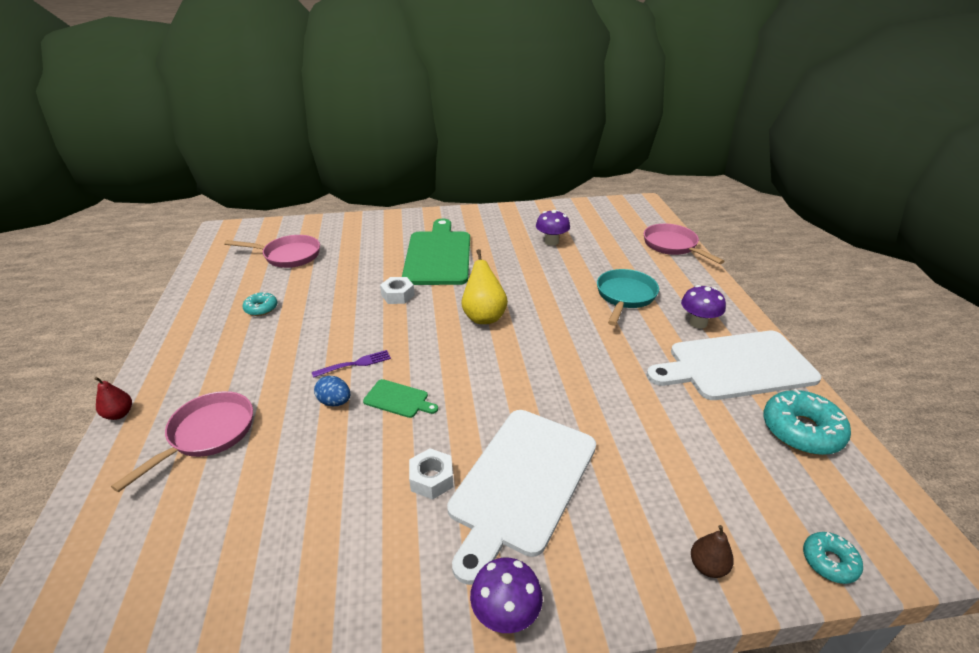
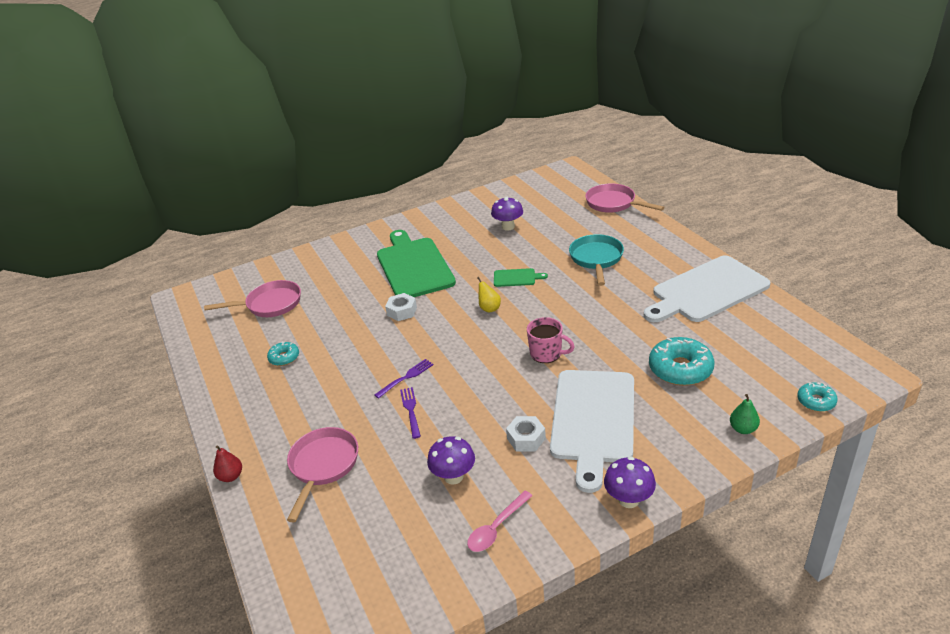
camera: 15 degrees left, 0 degrees up
blue egg [314,376,350,406] -> purple fork [400,387,421,439]
green cutting board [363,379,438,418] -> green cutting board moved to [494,268,548,287]
yellow pear [461,249,508,324] -> yellow pear [477,277,501,313], size x0.56
purple mushroom [681,285,726,329] -> purple mushroom moved to [427,436,475,485]
brown pear [691,525,734,578] -> green pear [730,394,760,434]
turquoise donut [763,389,851,455] -> turquoise donut moved to [649,337,714,386]
none -> pink spoon [467,491,533,552]
none -> pink mug [527,317,575,363]

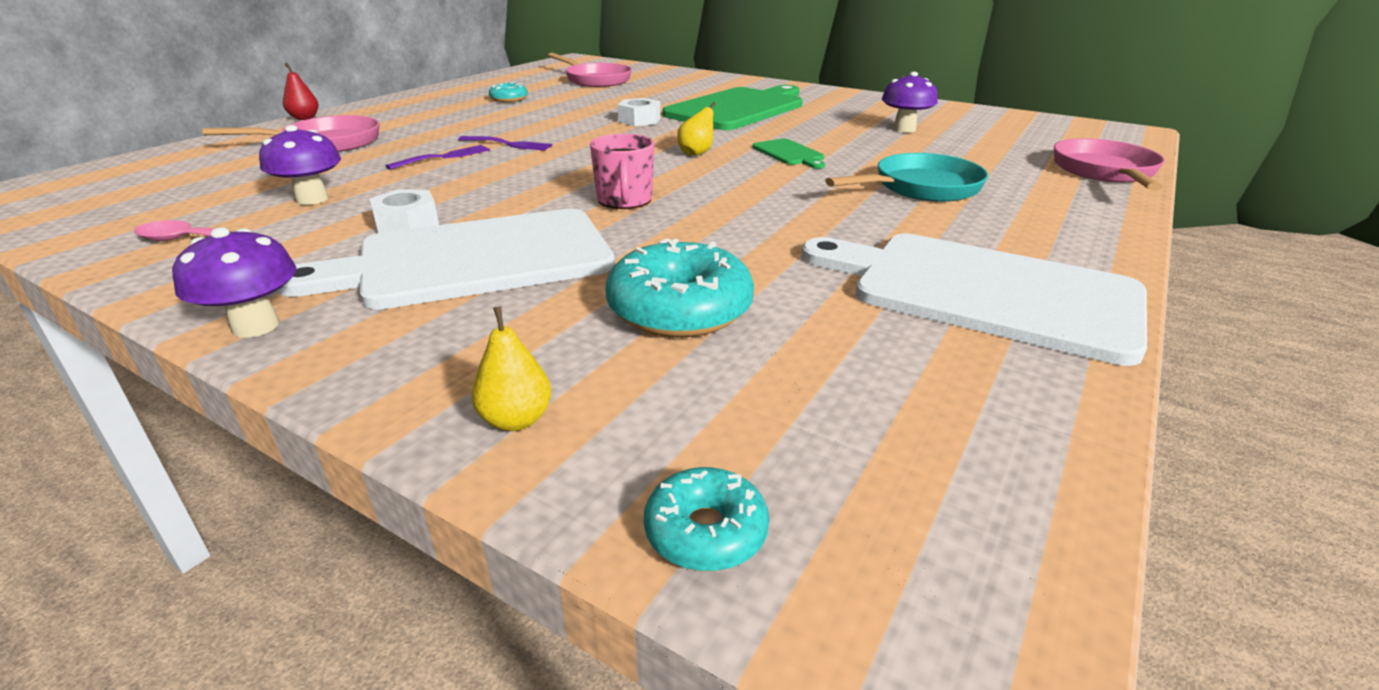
camera: 55 degrees right, 5 degrees down
green pear [730,394,760,434] -> yellow pear [471,306,551,431]

